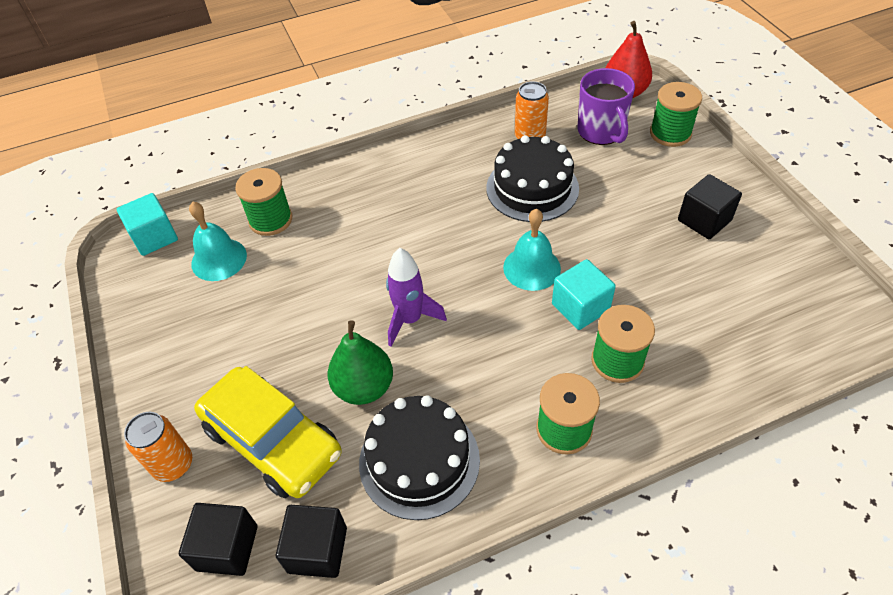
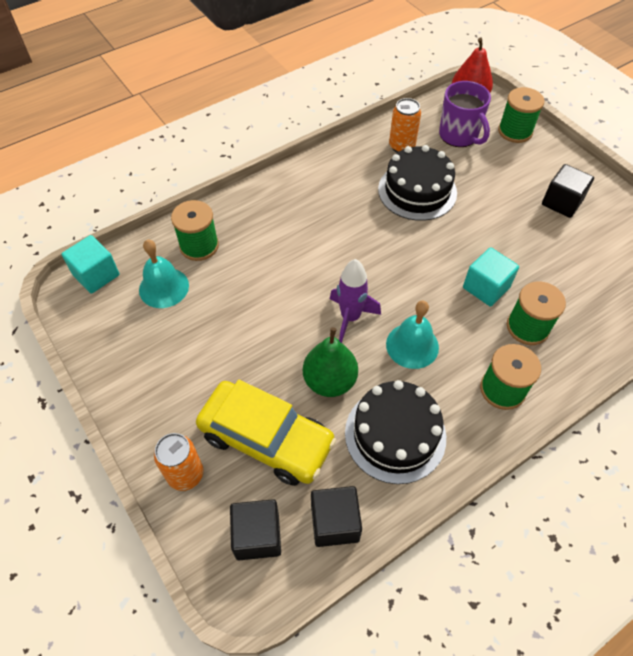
camera: 15 degrees left, 5 degrees up
turquoise bell [503,209,561,291] -> turquoise bell moved to [386,301,439,369]

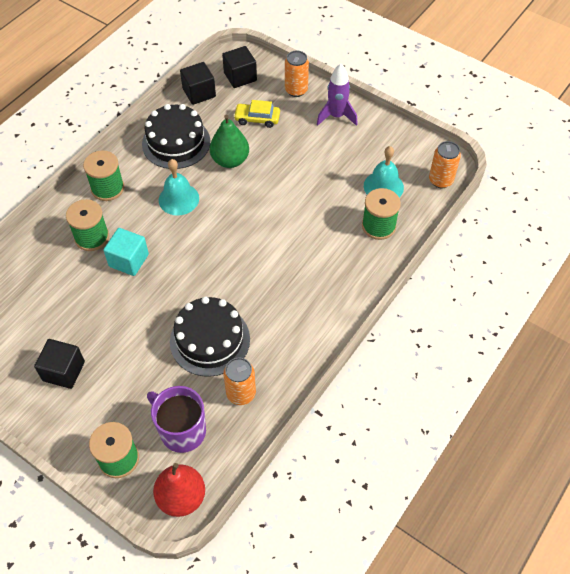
camera: 160 degrees right, 0 degrees up
turquoise cube [62,235,120,294] -> orange can [429,141,461,188]
yellow car [196,380,336,486] -> yellow car [233,100,280,128], size x0.51
purple rocket [330,259,381,343] -> purple rocket moved to [317,64,358,126]

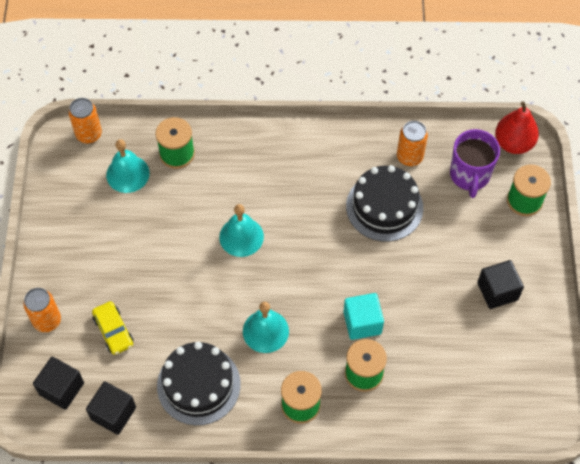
camera: 125 degrees left, 5 degrees up
green pear [210,115,249,168] -> none
purple rocket [317,64,358,126] -> none
none -> turquoise bell [219,204,264,257]

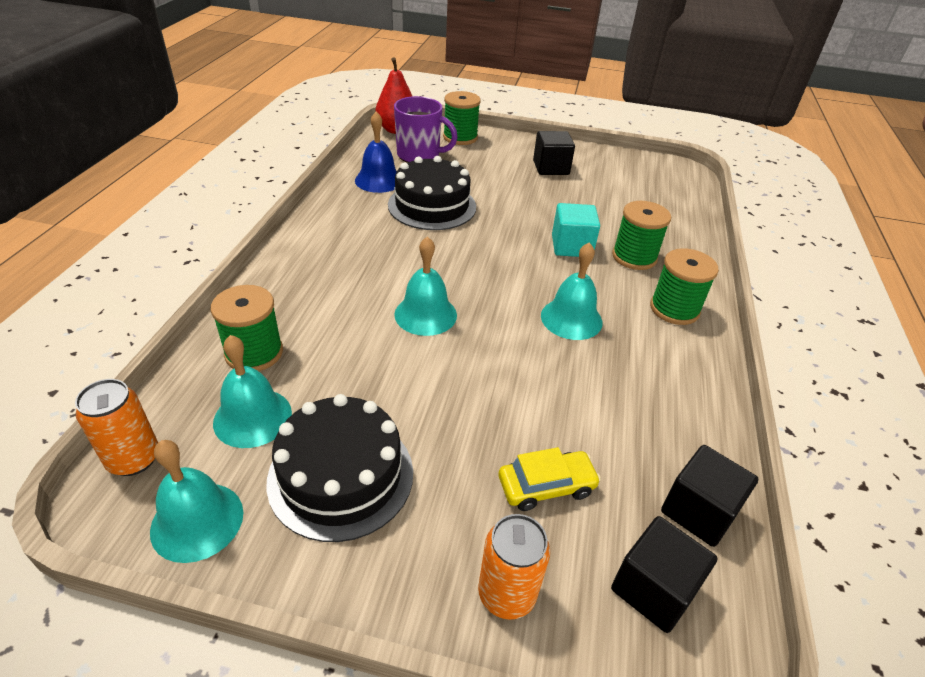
camera: 80 degrees left, 20 degrees down
black cake [157,342,241,425] -> black cake moved to [266,394,413,542]
orange can [397,121,428,166] -> blue bell [355,112,397,193]
none -> turquoise bell [150,440,243,563]

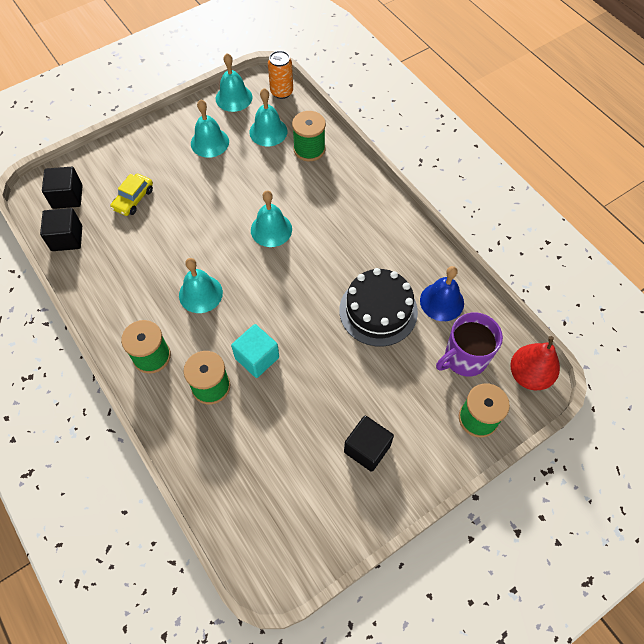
camera: 135 degrees right, 20 degrees up
black cake [266,394,413,542] -> turquoise bell [191,99,229,158]
orange can [478,514,550,620] -> none

